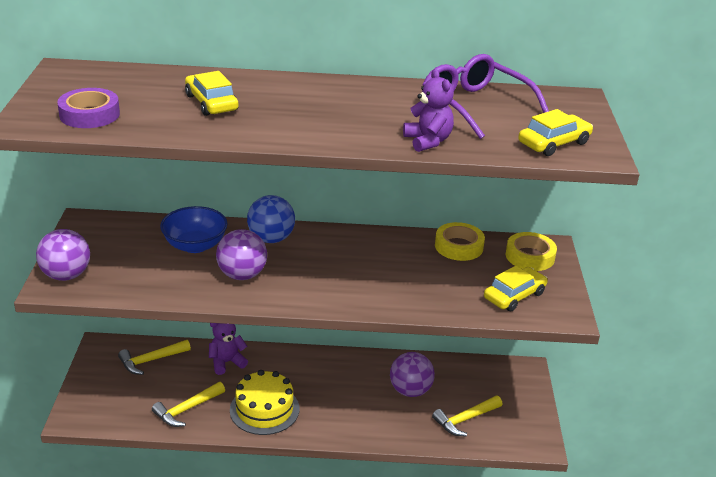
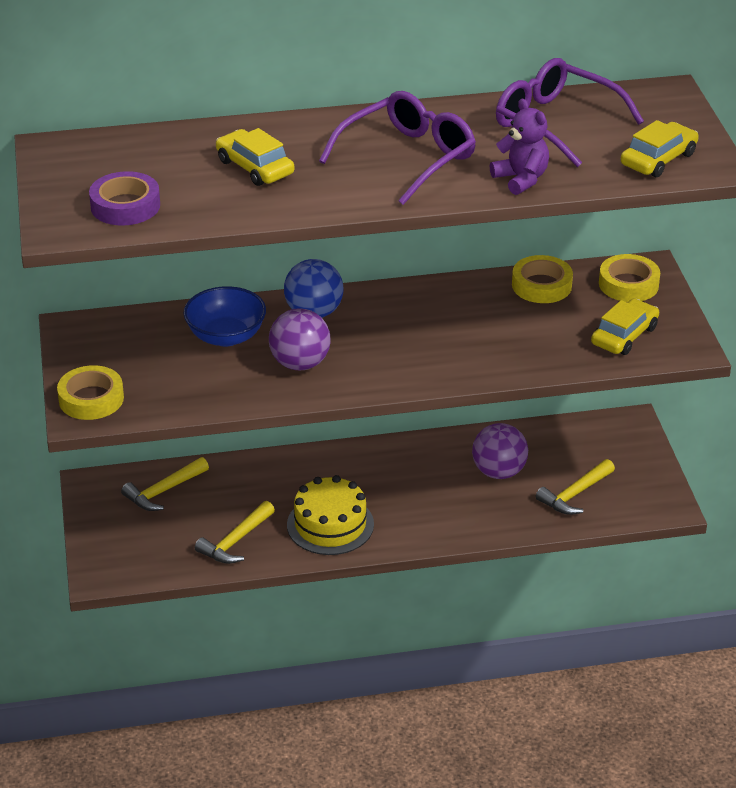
camera: 10 degrees left, 5 degrees up
purple ball [36,229,90,281] -> yellow tape [57,365,124,420]
purple teddy bear [209,323,248,375] -> none
none -> purple glasses [319,91,476,205]

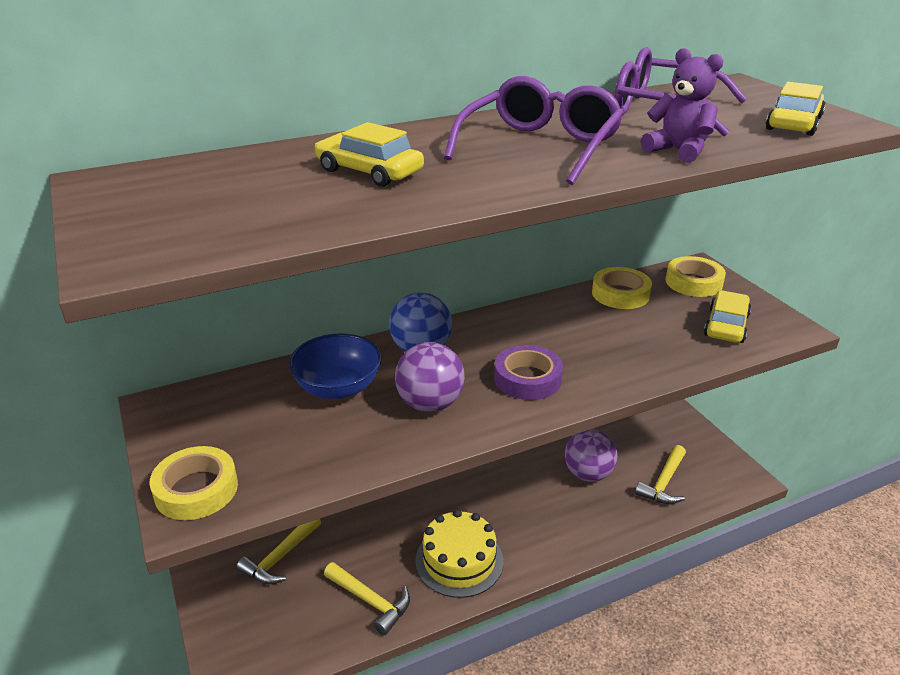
camera: 15 degrees left, 5 degrees down
purple tape [89,171,160,225] -> purple tape moved to [494,345,563,400]
yellow hammer [195,501,275,564] -> yellow hammer turned 75 degrees counterclockwise [324,562,410,635]

